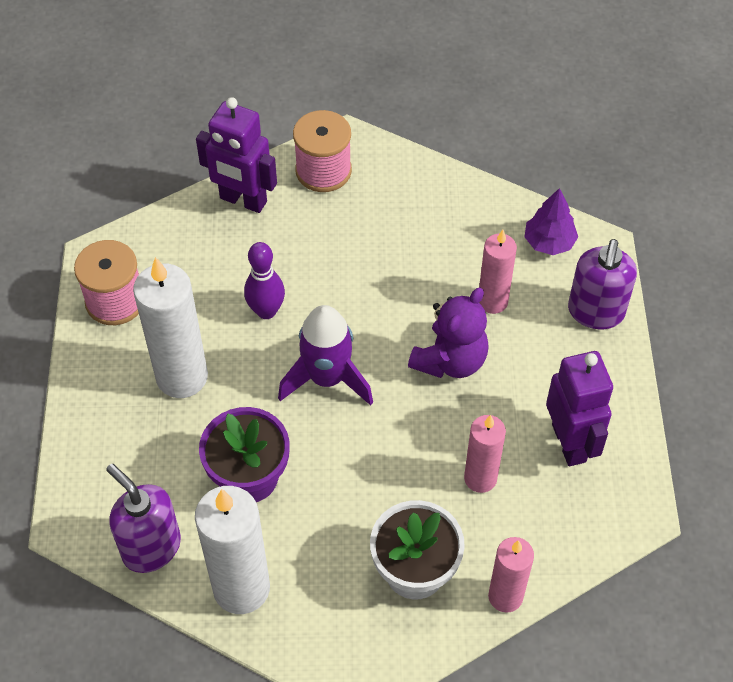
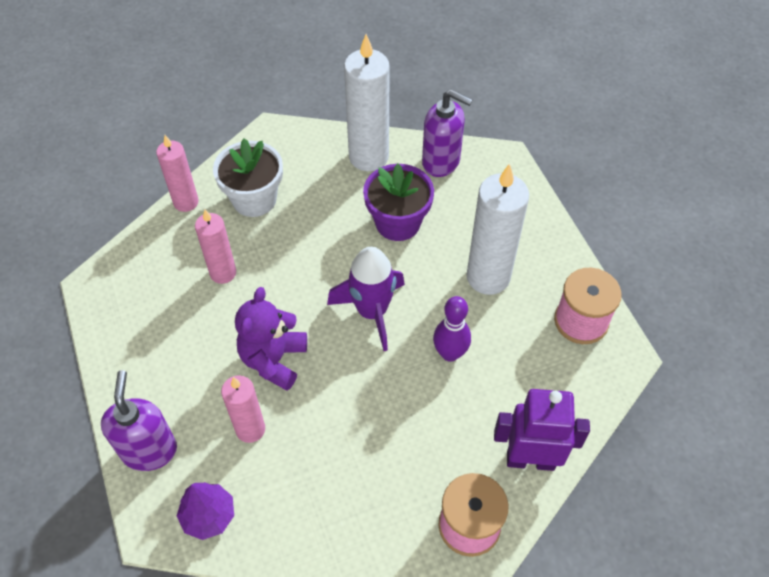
camera: 160 degrees right, 0 degrees up
purple robot [546,351,613,466] -> none

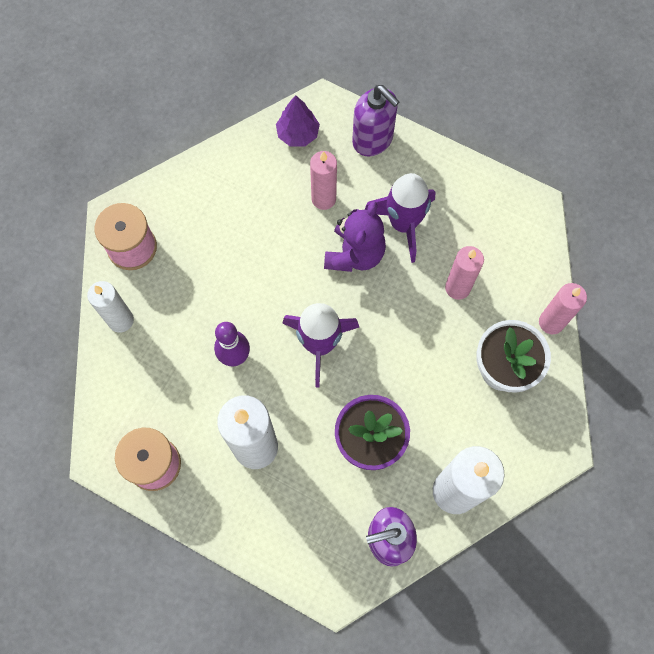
camera: 140 degrees right, 15 degrees up
purple teddy bear [235,287,307,391] -> purple teddy bear turned 45 degrees clockwise [324,201,386,272]
purple robot [494,389,590,471] -> white candle [87,281,134,333]
none -> purple rocket [364,173,435,263]

